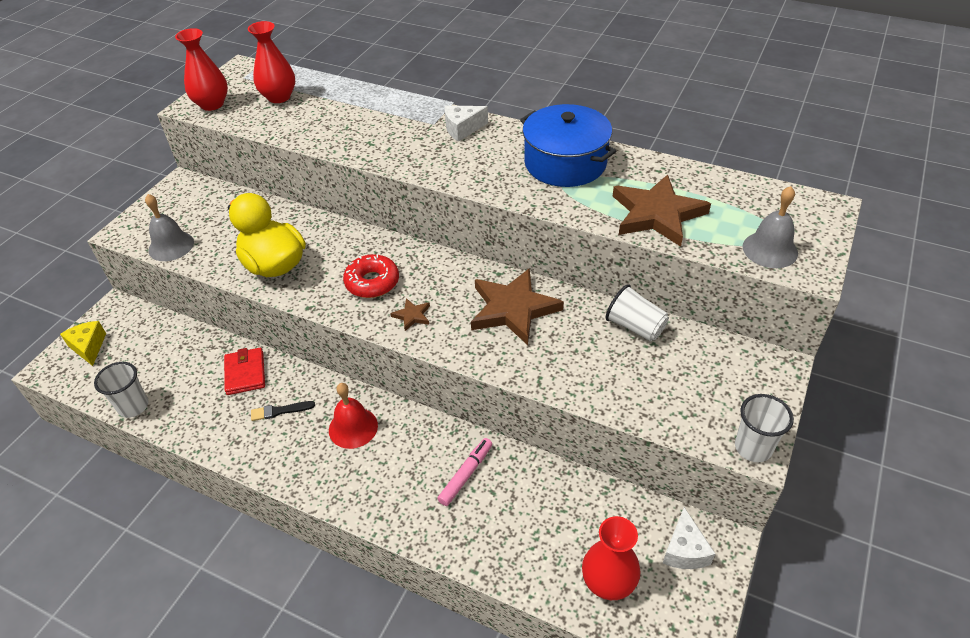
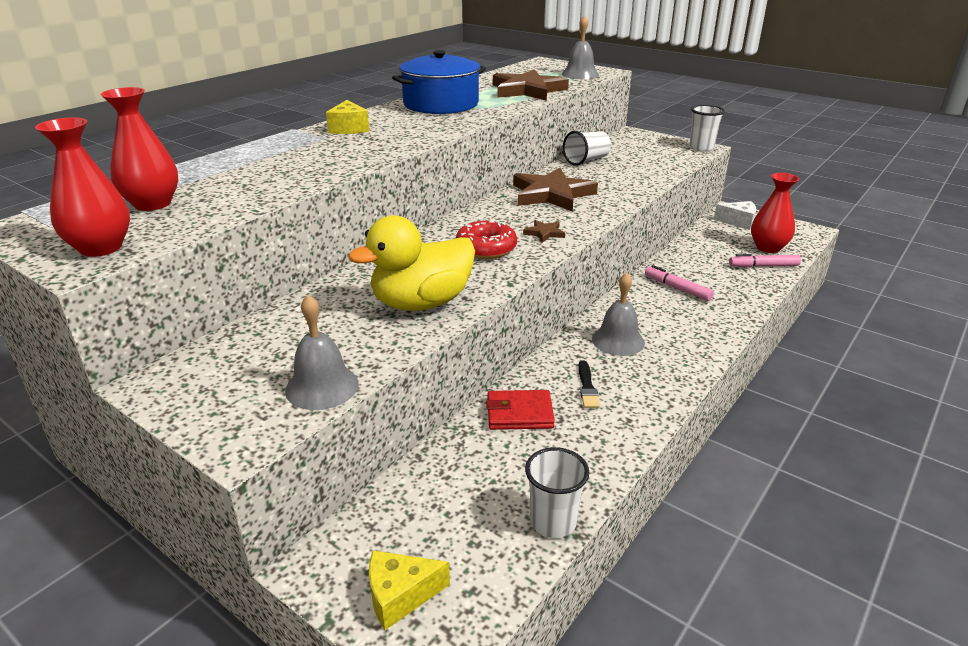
camera: 80 degrees left, 15 degrees down
red bell [329,383,378,449] -> grey bell [592,273,645,356]
white cheese [445,106,488,142] -> yellow cheese [326,100,369,134]
none -> pink marker [729,254,801,267]

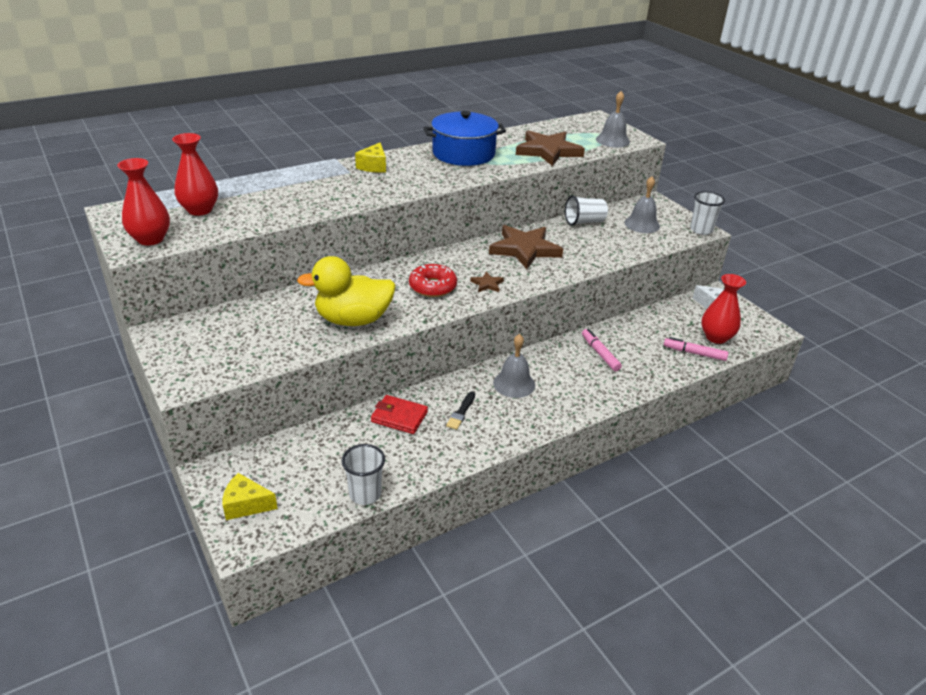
camera: 20 degrees right, 5 degrees up
grey bell [285,295,359,410] -> grey bell moved to [624,176,660,233]

